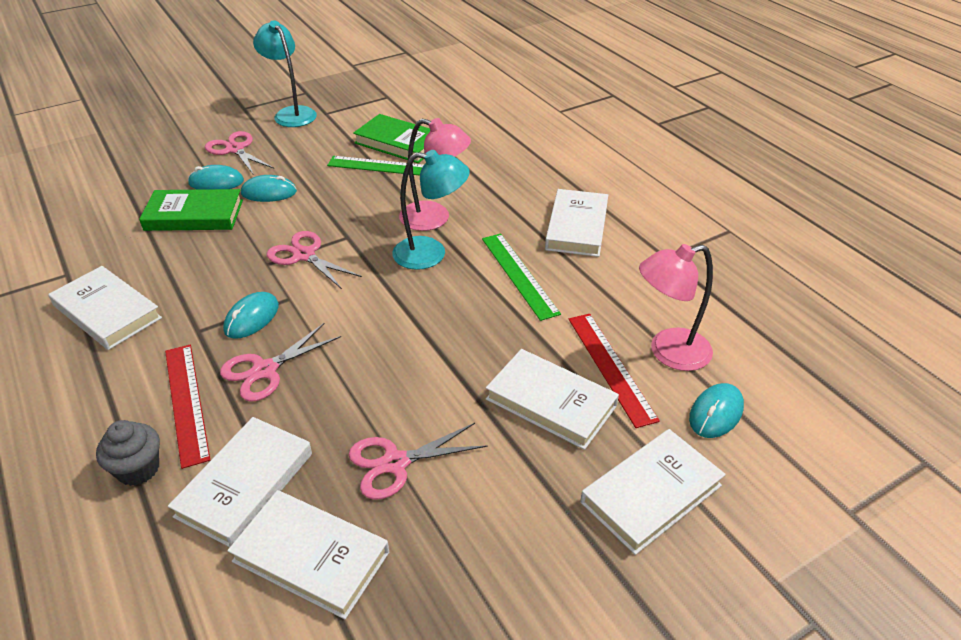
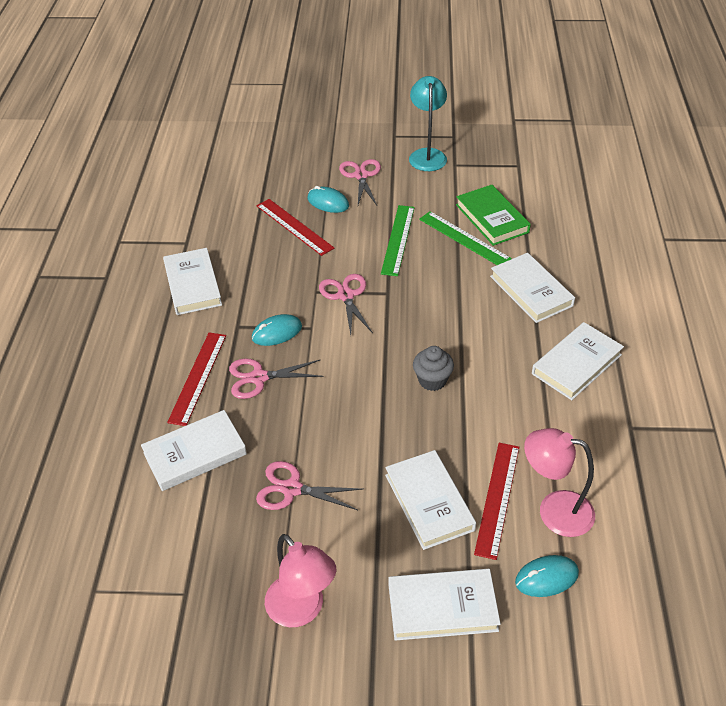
camera: 35 degrees right, 5 degrees up
grey cupcake [96,420,160,486] -> grey cupcake moved to [413,346,454,391]
green book [139,189,243,231] -> red ruler [256,199,334,256]
white book [227,490,389,619] -> white book moved to [490,253,575,323]
turquoise mouse [241,175,297,202] -> none
turquoise lamp [392,150,470,270] -> none
pink lamp [399,118,471,231] -> pink lamp moved to [265,534,337,627]
green ruler [482,234,561,321] -> green ruler moved to [381,205,415,276]

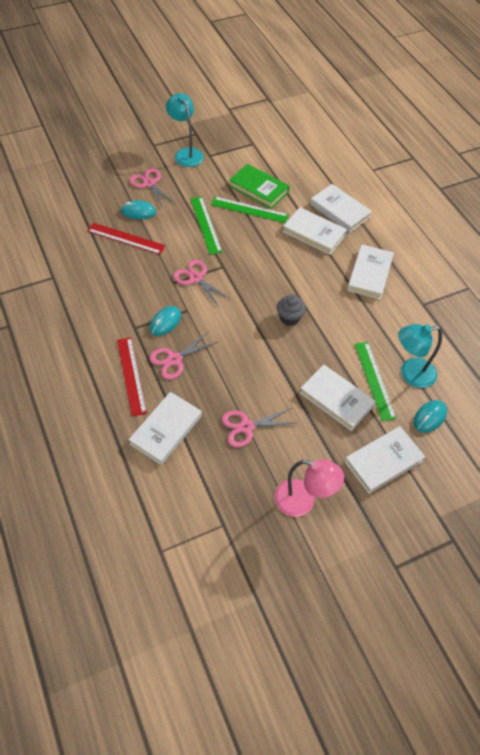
camera: 30 degrees left, 10 degrees up
white book [163,248,222,315] -> white book moved to [310,184,372,233]
red ruler [474,443,519,560] -> green ruler [355,342,397,421]
pink lamp [524,428,595,537] -> turquoise lamp [398,324,442,388]

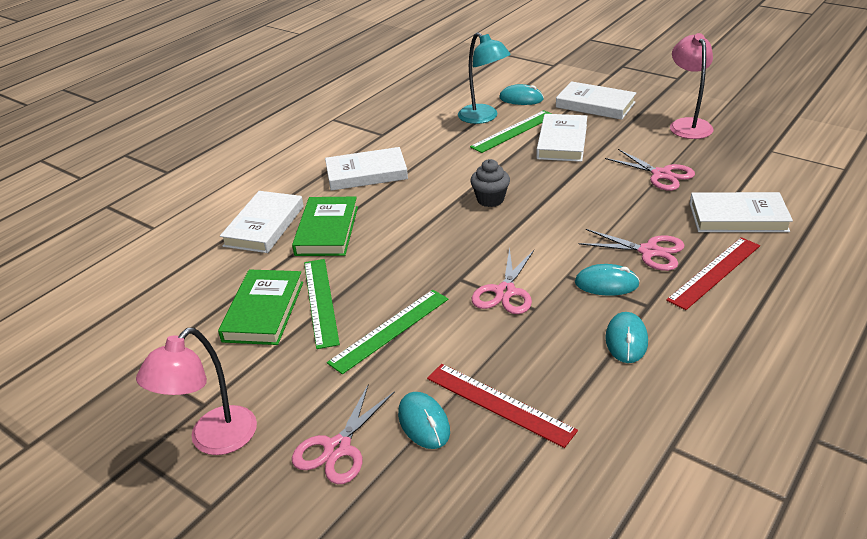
camera: 115 degrees left, 20 degrees down
red ruler [87,223,166,254] -> red ruler turned 45 degrees counterclockwise [427,364,578,448]
turquoise lamp [166,93,204,167] -> pink lamp [136,328,257,455]
white book [283,207,347,255] -> green book [292,197,358,256]
none -> turquoise mouse [605,312,648,363]

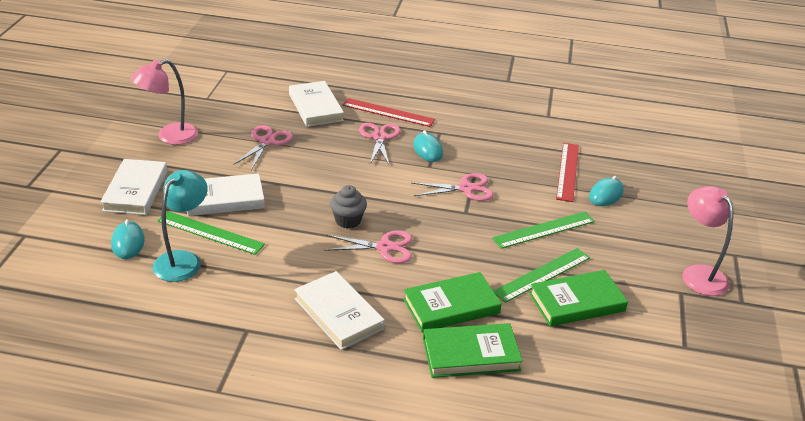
camera: 120 degrees left, 0 degrees up
pink lamp [136,328,257,455] -> pink lamp turned 120 degrees counterclockwise [682,186,733,296]
white book [220,191,304,253] -> green book [423,323,523,378]
pink scissors [292,383,395,484] -> pink scissors moved to [324,231,412,263]
green ruler [327,290,448,374] -> green ruler turned 45 degrees counterclockwise [492,212,595,249]
turquoise mouse [605,312,648,363] -> none

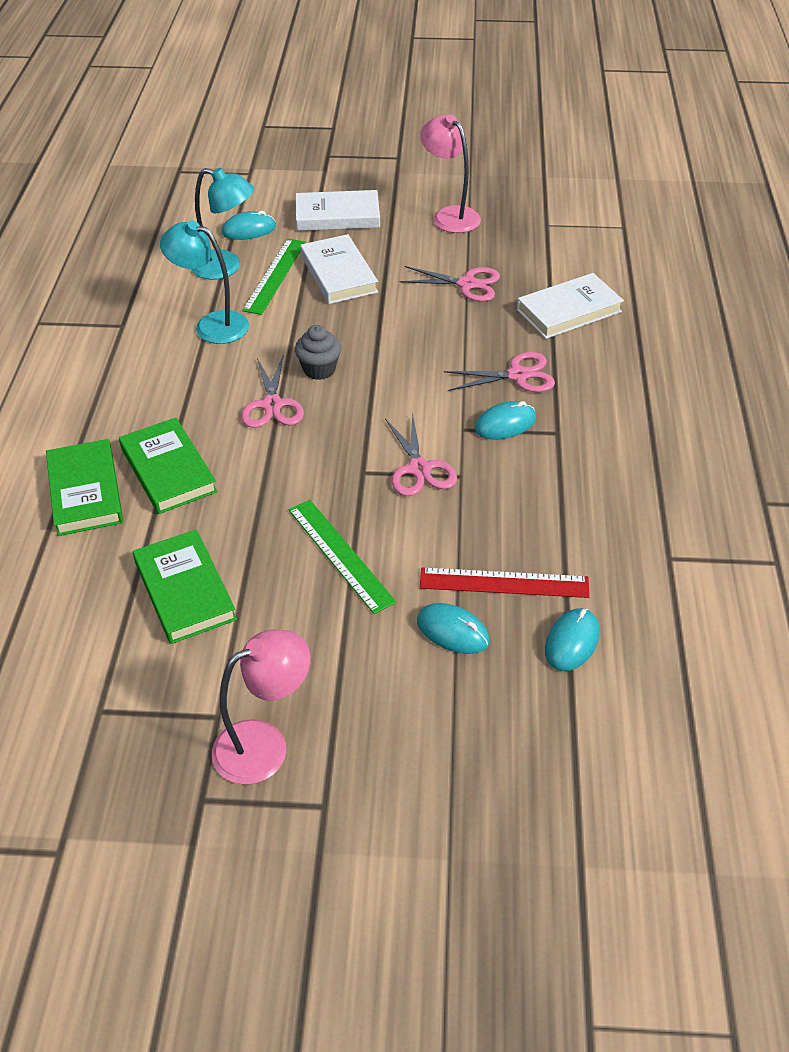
camera: 85 degrees right, 10 degrees up
white book [294,271,385,350] -> none
red ruler [342,98,435,127] -> none
green ruler [494,248,590,303] -> none
none -> turquoise lamp [160,220,249,344]
none -> turquoise mouse [545,608,599,671]

